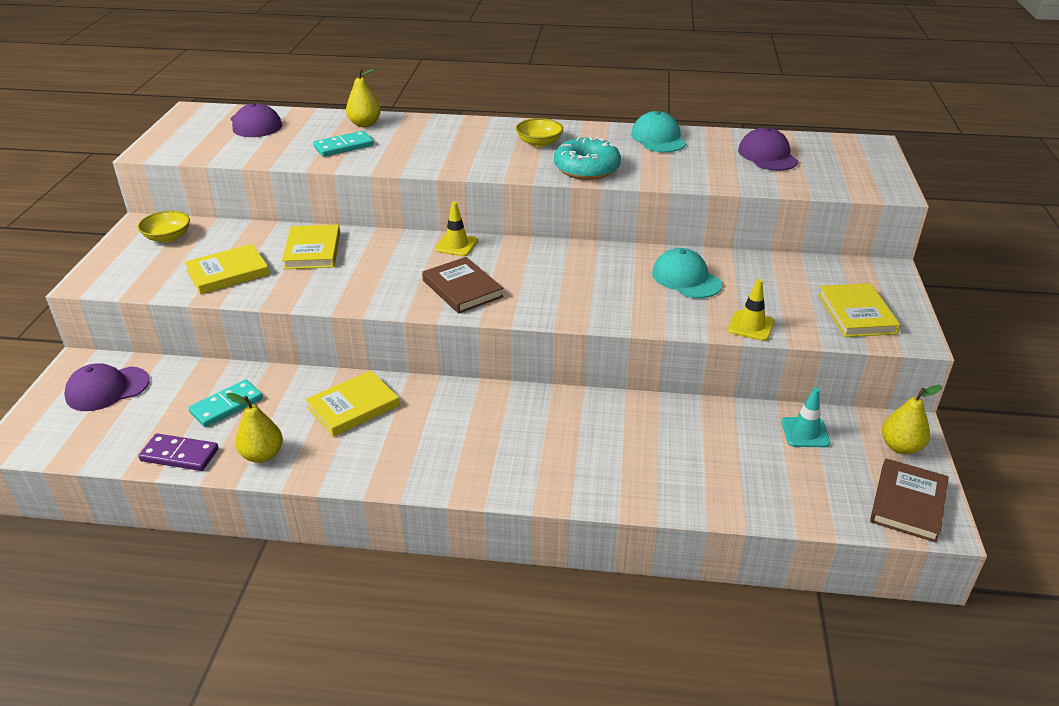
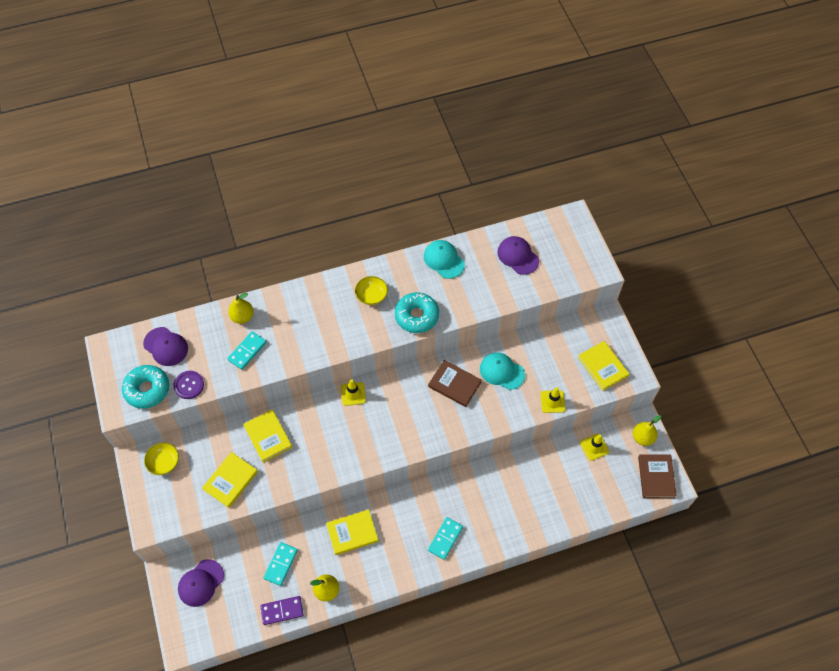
camera: 25 degrees left, 25 degrees up
yellow book [305,370,400,437] -> yellow book turned 45 degrees clockwise [326,509,379,555]
brown book [422,257,504,314] -> brown book moved to [428,360,482,407]
turquoise traffic cone [782,388,831,447] -> yellow traffic cone [580,434,609,461]
none -> turquoise donut [122,365,169,409]
none -> purple button [173,371,204,399]
none -> turquoise domino [428,517,463,560]

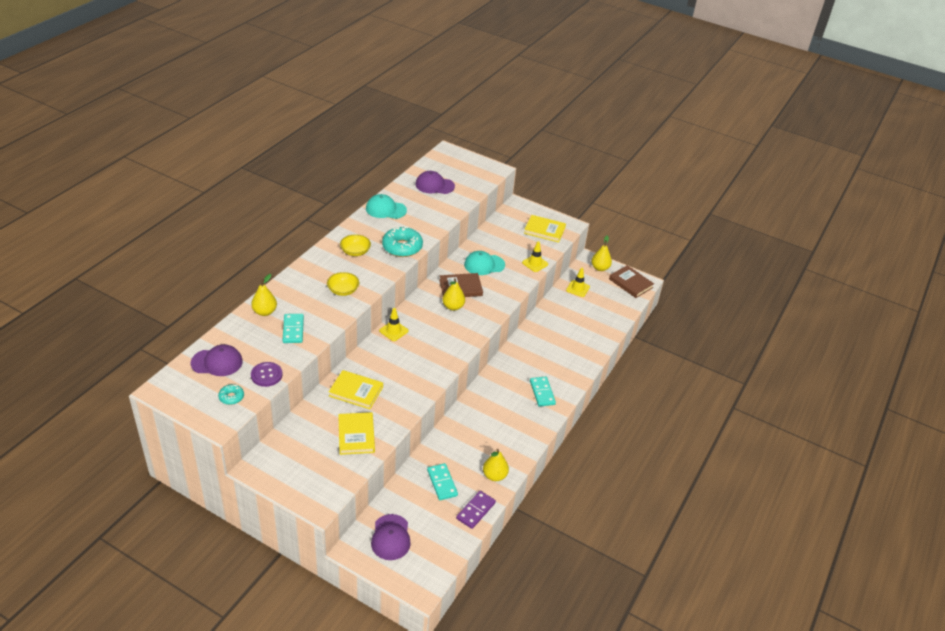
camera: 45 degrees left, 20 degrees down
turquoise donut [122,365,169,409] -> turquoise donut [218,384,244,405], size x0.51
yellow bowl [144,442,179,475] -> yellow bowl moved to [327,272,359,296]
yellow book [326,509,379,555] -> none
none -> yellow pear [442,278,465,311]

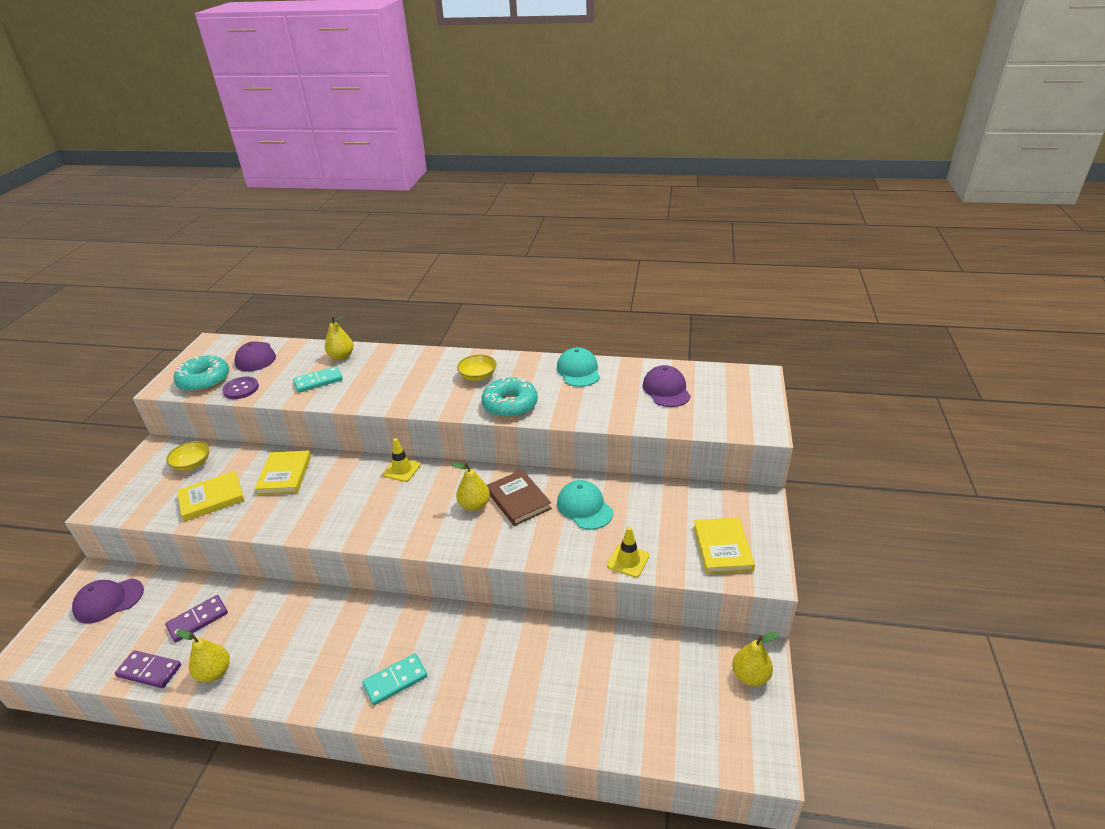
camera: 75 degrees right, 5 degrees down
turquoise donut [218,384,244,405] -> turquoise donut [174,356,230,392], size x1.97
yellow bowl [327,272,359,296] -> yellow bowl moved to [166,441,210,471]
turquoise domino [427,463,458,500] -> purple domino [165,595,228,642]
yellow traffic cone [566,268,590,297] -> none
brown book [609,265,654,298] -> none

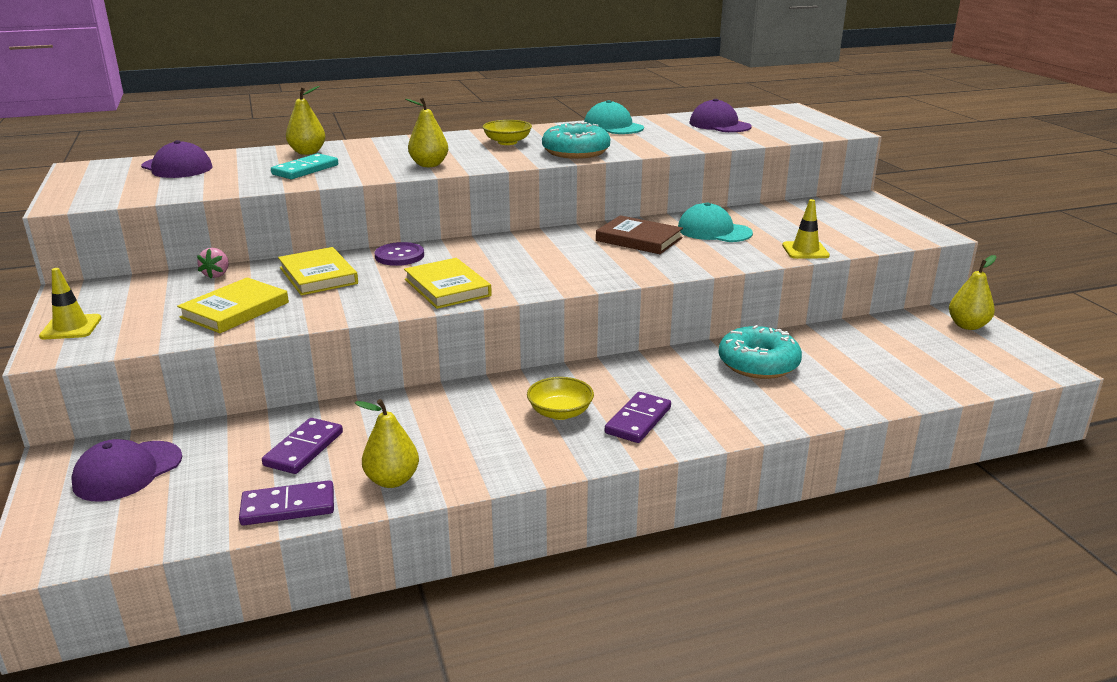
camera: 30 degrees left, 10 degrees down
yellow bowl [166,441,210,471] -> yellow bowl moved to [527,377,594,420]
turquoise donut [174,356,230,392] -> turquoise donut moved to [718,325,802,379]
purple button [222,376,259,399] -> purple button moved to [375,242,424,266]
turquoise domino [362,654,427,705] -> purple domino [605,392,671,443]
yellow traffic cone [383,438,421,482] -> yellow traffic cone moved to [39,268,102,339]
yellow pear [451,462,490,511] -> yellow pear moved to [406,97,448,167]
yellow book [693,517,755,574] -> yellow book moved to [404,258,492,309]
none -> pink strawberry [197,248,229,278]

